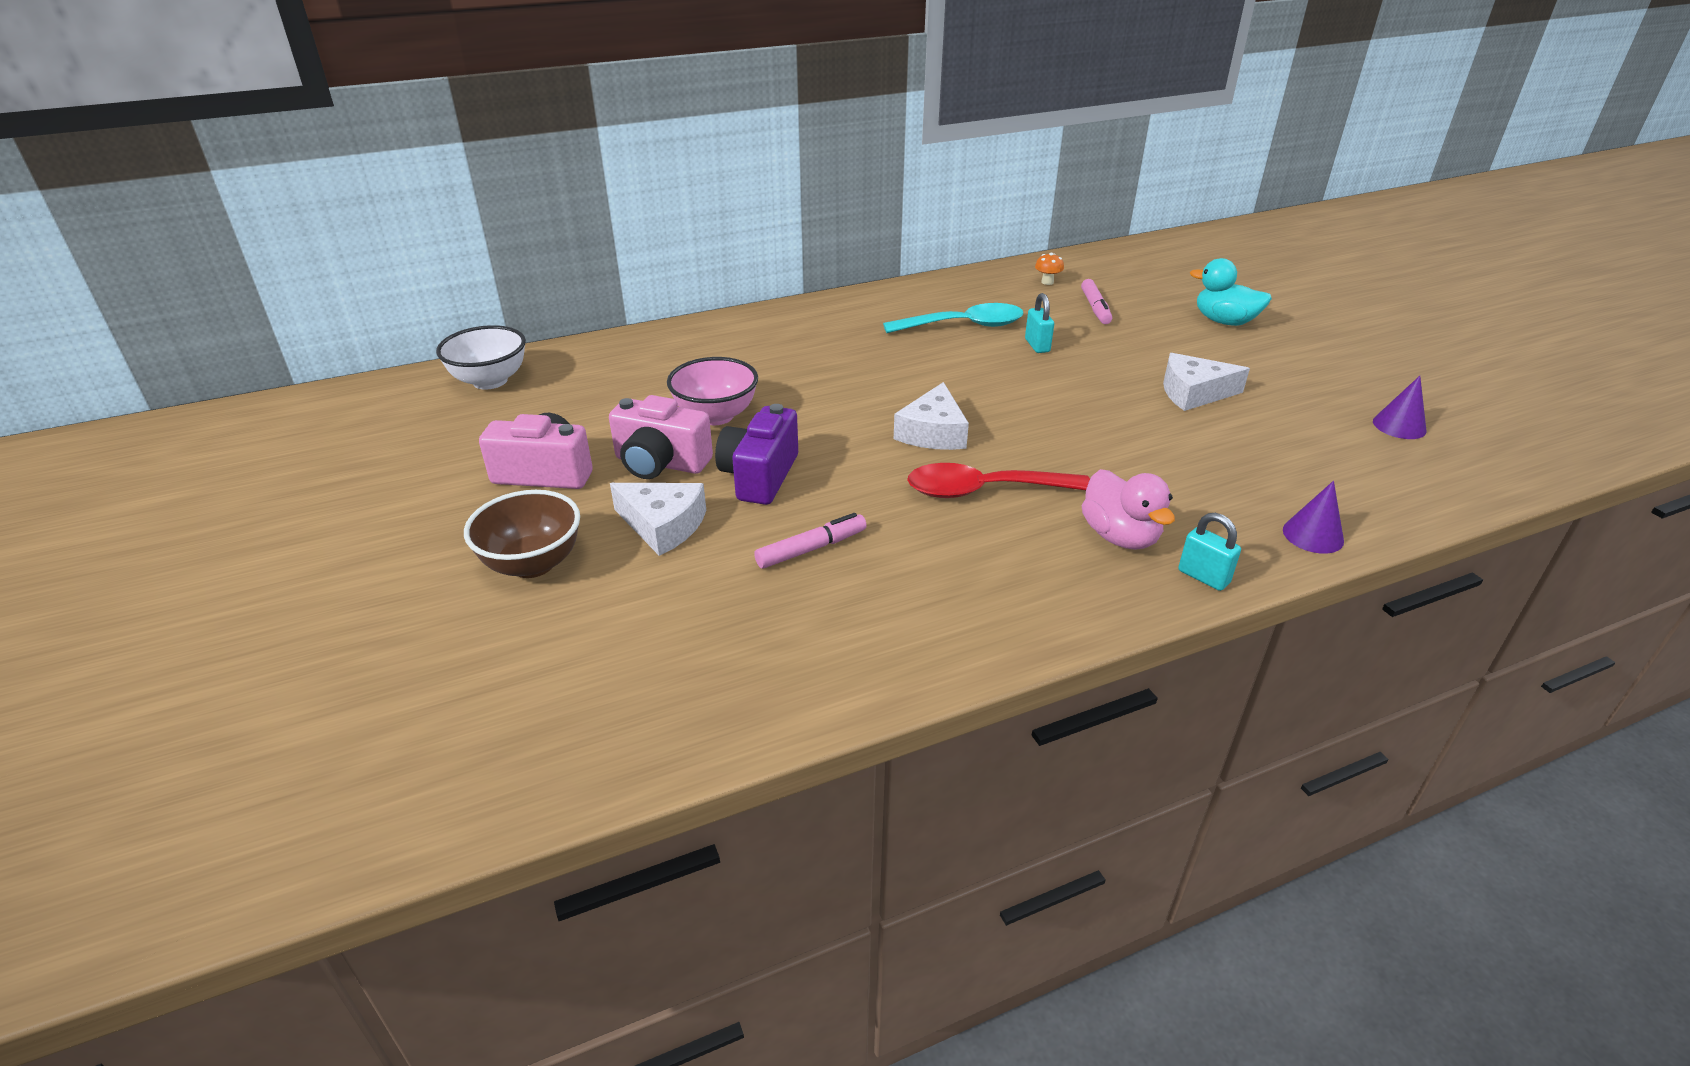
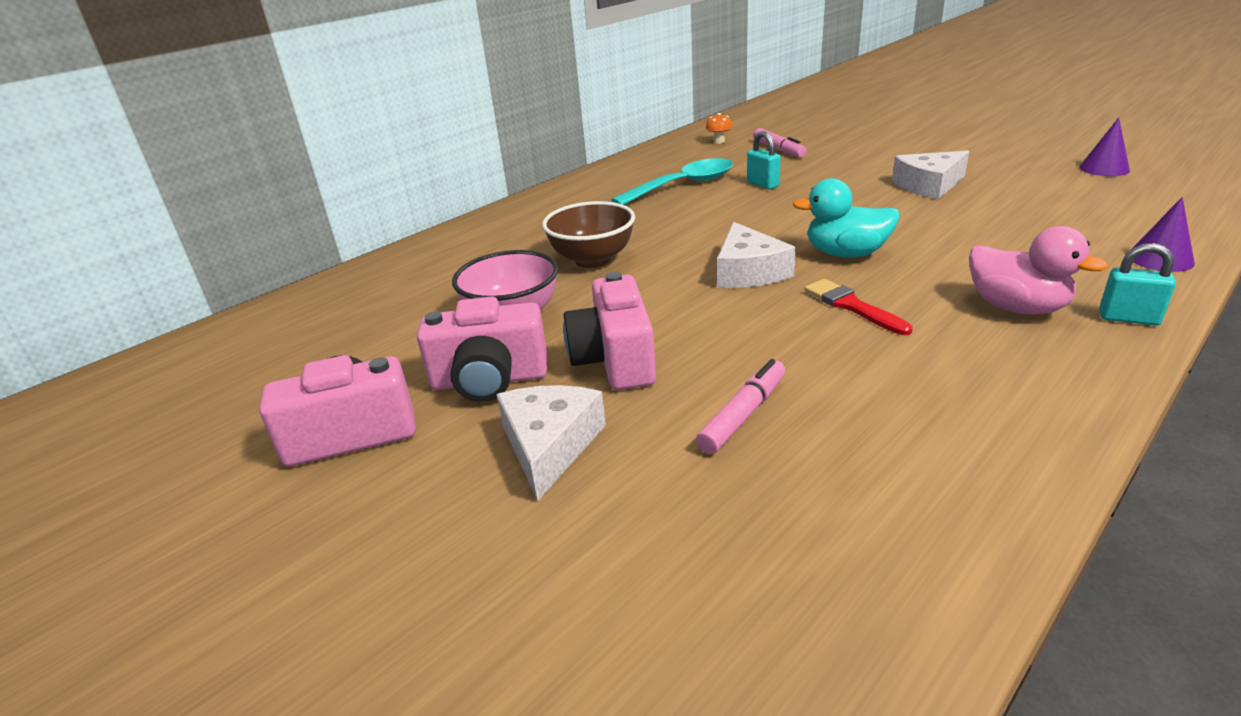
camera: 20 degrees left, 5 degrees down
white bowl [436,325,526,390] -> none
brown bowl [464,490,580,578] -> brown bowl moved to [542,201,635,268]
white cheese [610,483,706,556] -> white cheese turned 90 degrees counterclockwise [496,385,606,501]
purple camera [715,404,798,505] -> pink camera [563,272,656,390]
red spoon [907,463,1090,498] -> red brush [804,279,912,335]
turquoise duck [1190,258,1272,326] -> turquoise duck moved to [792,178,900,257]

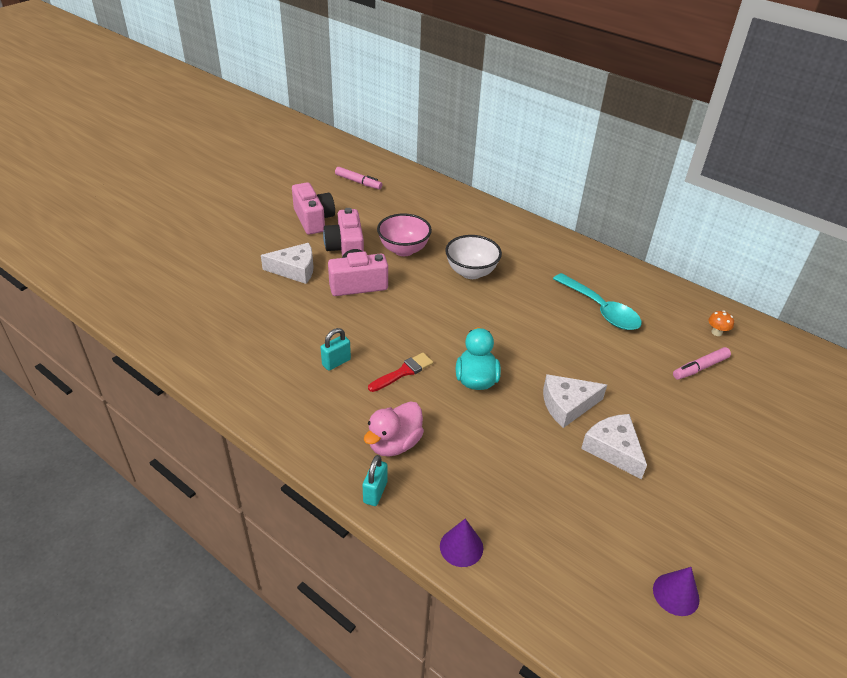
camera: 80 degrees right, 10 degrees up
brown bowl [542,201,635,268] -> white bowl [445,235,502,279]
pink marker [696,359,785,454] -> pink marker moved to [335,167,382,189]
white cheese [717,222,796,288] -> white cheese moved to [543,374,607,428]
turquoise padlock [747,131,781,189] -> turquoise padlock moved to [320,328,351,371]

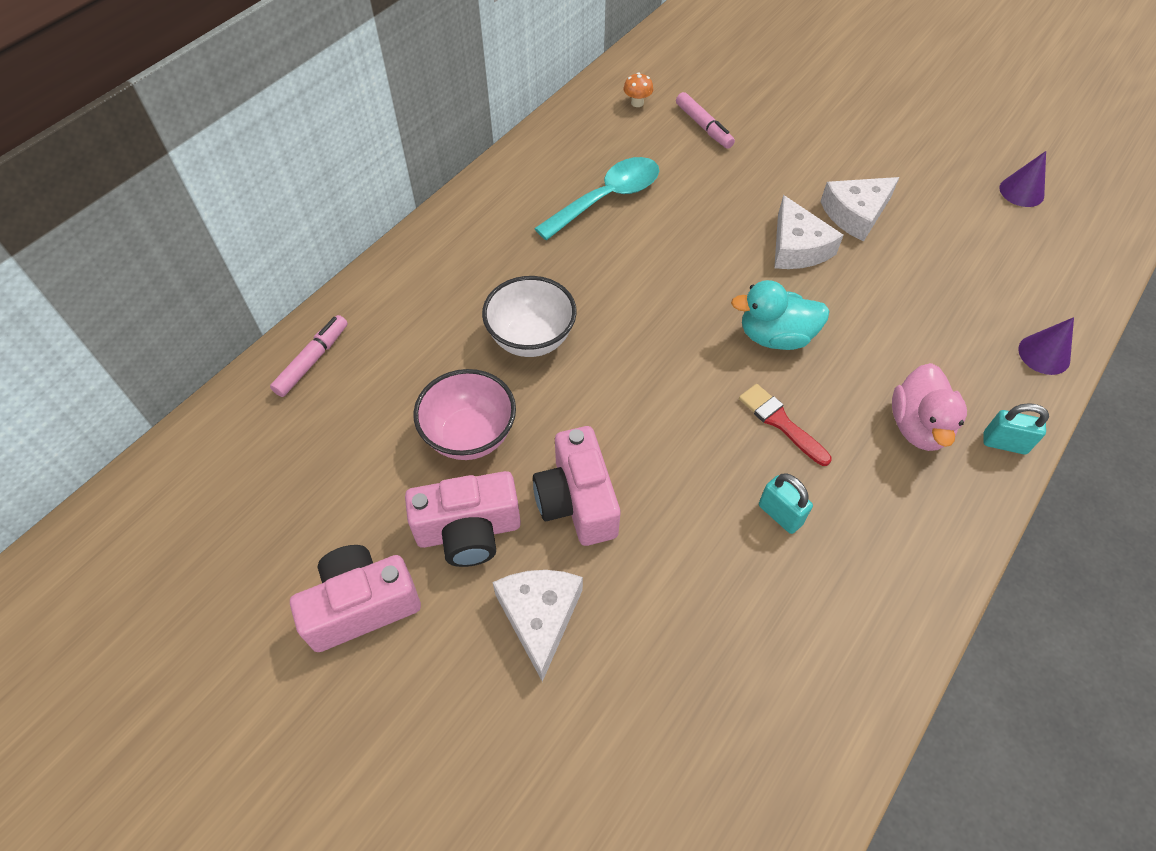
camera: 90 degrees left, 15 degrees up
pink marker [335,167,382,189] -> pink marker moved to [270,315,348,397]
pink duck [364,401,424,457] -> pink duck turned 60 degrees clockwise [892,363,967,451]

